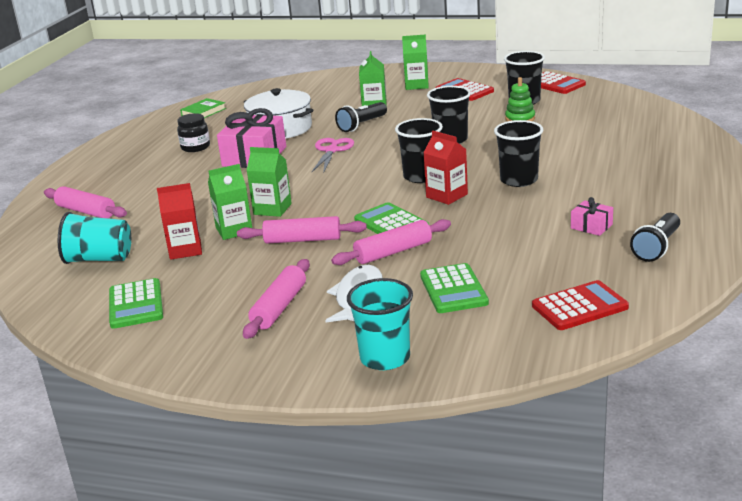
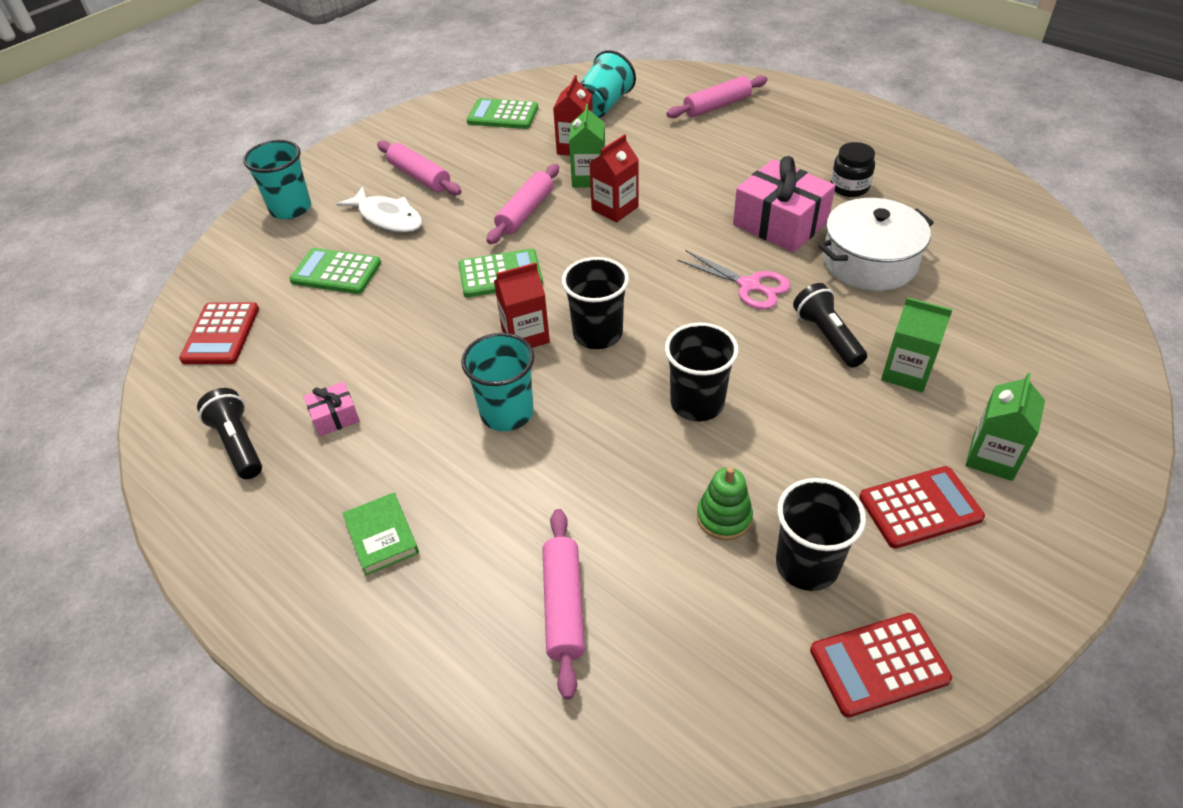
camera: 115 degrees right, 20 degrees up
green book [180,98,226,118] -> green book moved to [342,492,419,575]
green carton [246,147,292,217] -> red carton [589,134,639,222]
pink rolling pin [331,219,451,265] -> pink rolling pin moved to [542,509,585,700]
black cup [494,120,543,187] -> turquoise cup [461,333,535,431]

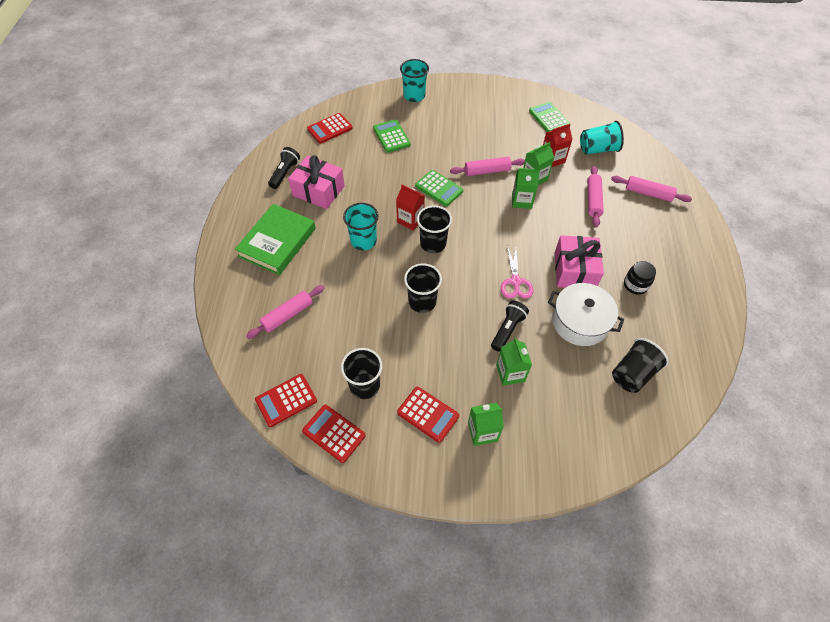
camera: 50 degrees right, 10 degrees up
pink gift [304,382,360,436] -> pink gift [288,155,345,209], size x2.11
white fish [336,186,422,233] -> none
green book [342,492,419,575] -> green book [235,204,316,275], size x2.07
pink rolling pin [377,140,462,195] -> pink rolling pin moved to [587,166,604,227]
red carton [589,134,639,222] -> green carton [512,168,540,209]
green stacking toy [697,467,753,540] -> none
none -> red calculator [255,374,317,427]
none -> black cup [612,338,669,393]

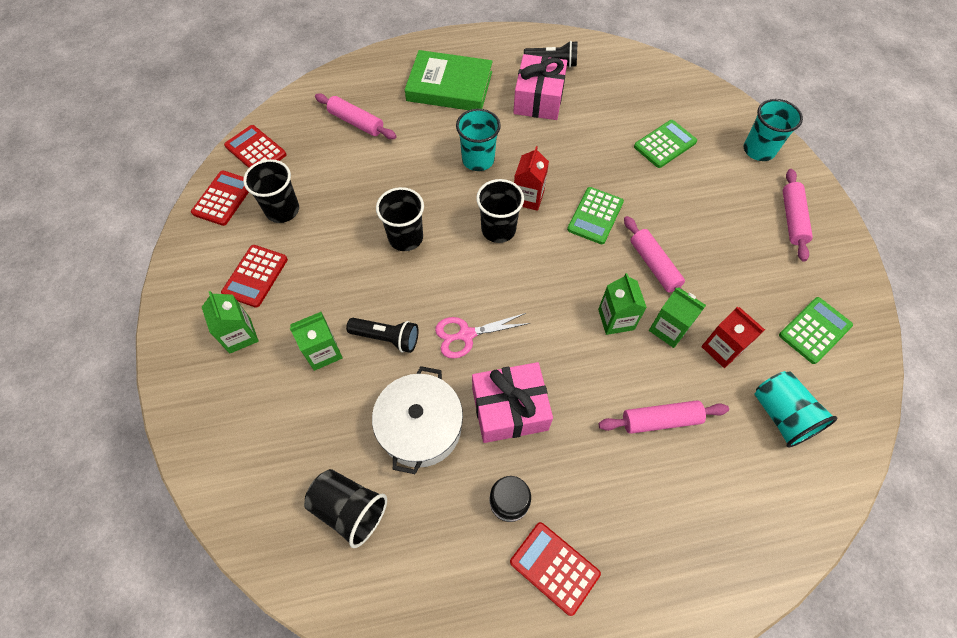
camera: 75 degrees right, 5 degrees up
red calculator [307,113,352,144] -> red calculator moved to [510,522,601,616]
pink rolling pin [611,176,692,202] -> pink rolling pin moved to [783,169,813,262]

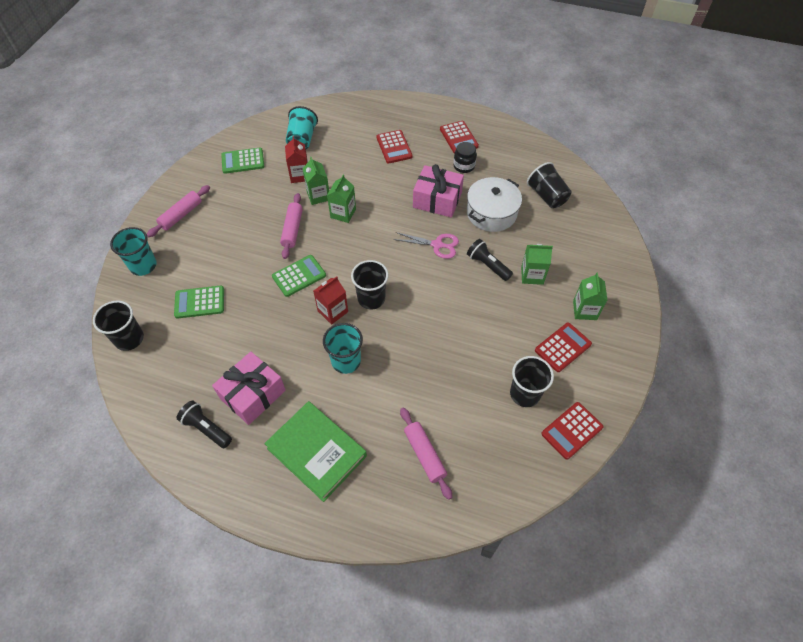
camera: 150 degrees left, 5 degrees down
red calculator [224,125,286,168] -> red calculator moved to [376,130,413,164]
black cup [376,187,424,251] -> black cup moved to [93,301,144,351]
pink rolling pin [598,400,729,434] -> none

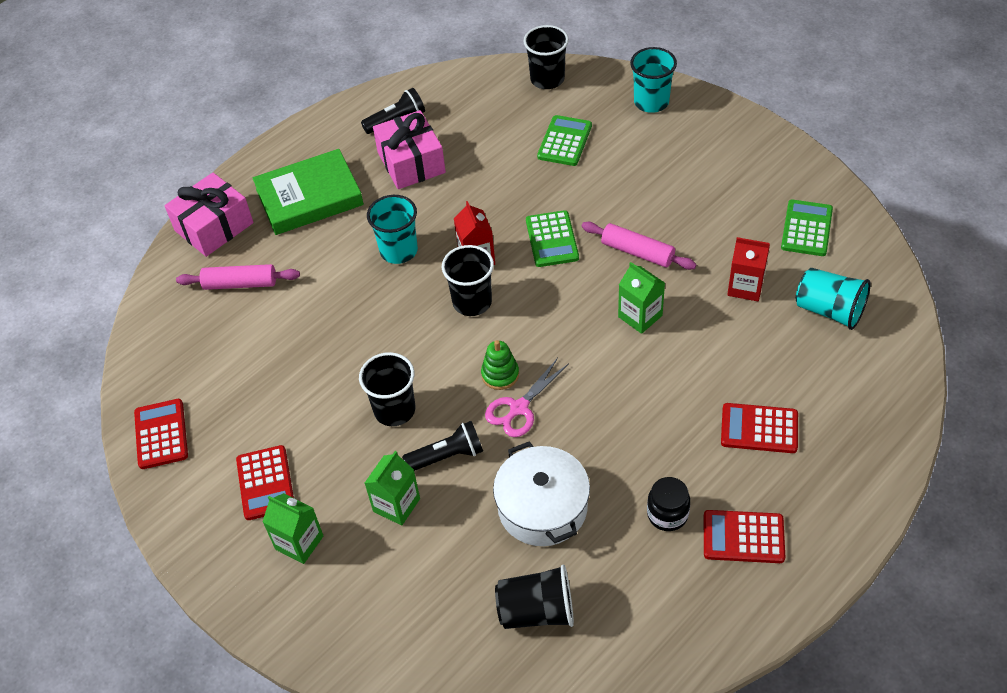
camera: 120 degrees right, 5 degrees down
pink rolling pin [147,185,210,237] -> none
green carton [302,157,329,205] -> none
pink gift [413,164,464,218] -> pink gift moved to [165,173,254,257]
black cup [510,356,554,407] -> black cup moved to [359,352,415,426]
none -> green stacking toy [481,340,519,390]

